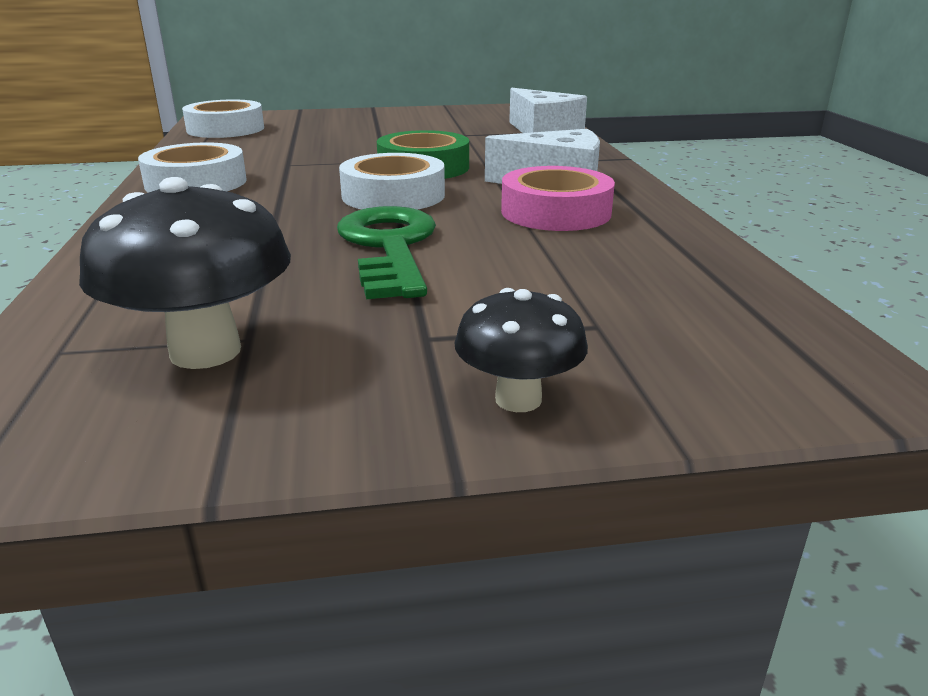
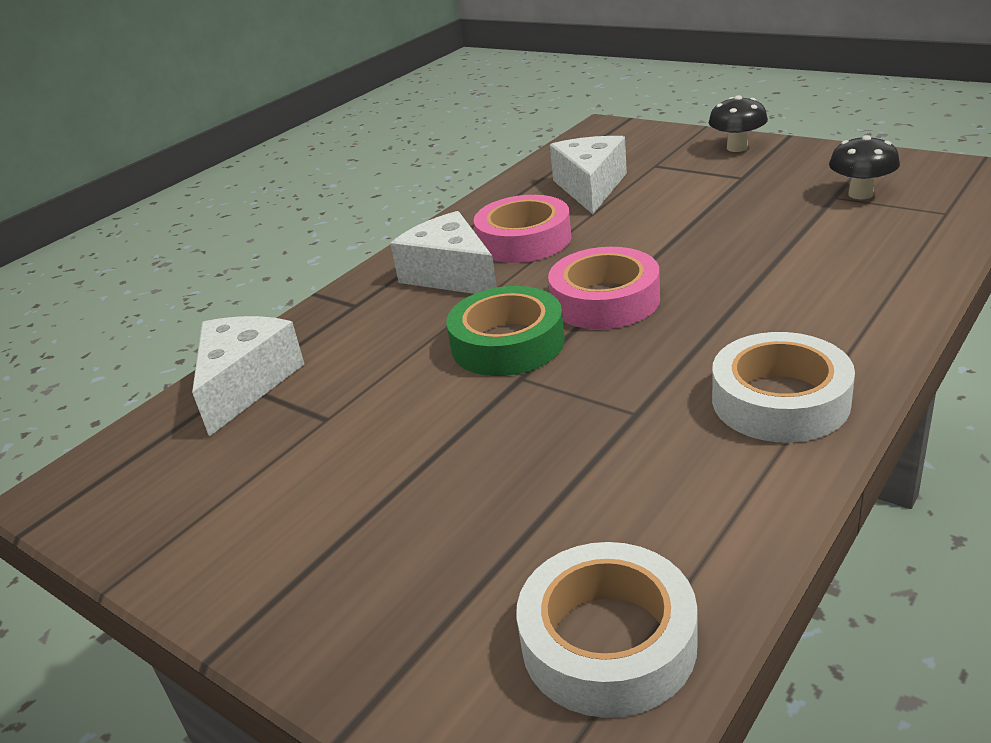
camera: 130 degrees left, 5 degrees up
black mushroom [79,177,291,369] -> black mushroom [829,135,900,199], size x0.61
green key [337,206,436,299] -> none
white tape [339,153,445,210] -> pink tape [548,247,660,329]
none -> white cheese [550,136,627,214]

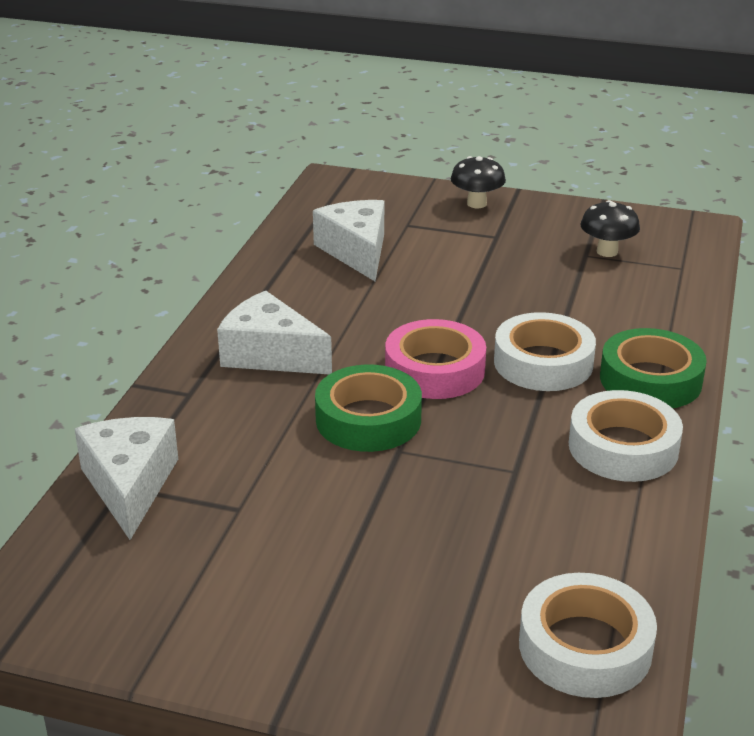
camera: 25 degrees left, 0 degrees up
pink tape [474,195,572,263] -> none
none -> white tape [494,312,596,391]
none -> green tape [600,328,707,408]

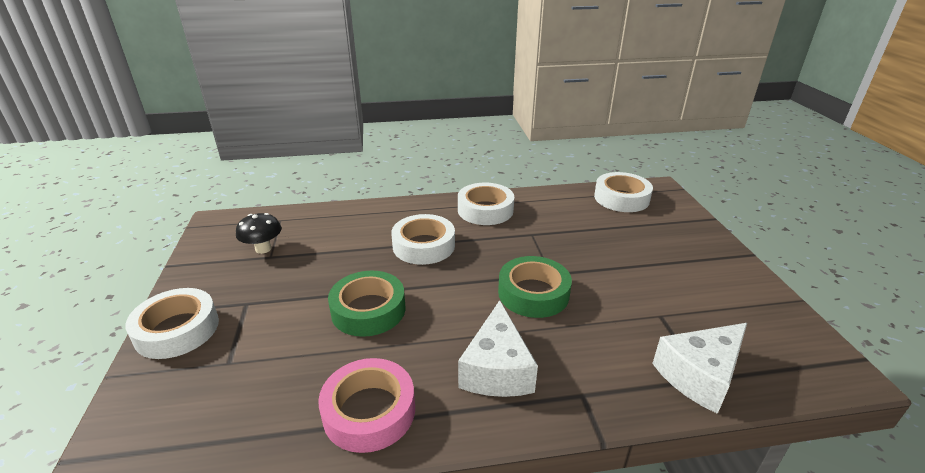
camera: 115 degrees left, 0 degrees up
white cheese [313,200,384,281] -> none
pink tape [385,319,486,399] -> pink tape moved to [318,358,415,453]
black mushroom [451,156,506,208] -> white tape [125,288,219,359]
green tape [600,328,707,408] -> green tape moved to [328,271,405,337]

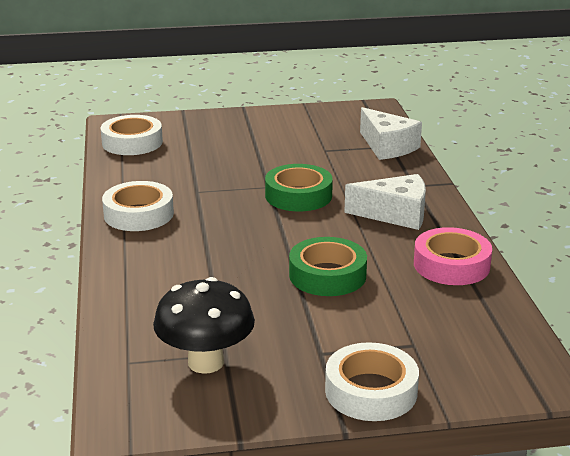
camera: 90 degrees left, 5 degrees down
black mushroom [236,213,282,254] -> black mushroom [153,277,255,374], size x1.65
white tape [391,214,455,265] -> none

